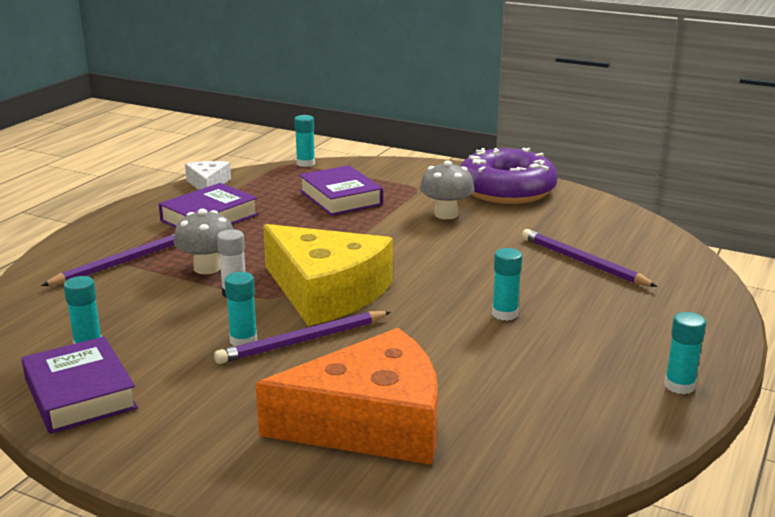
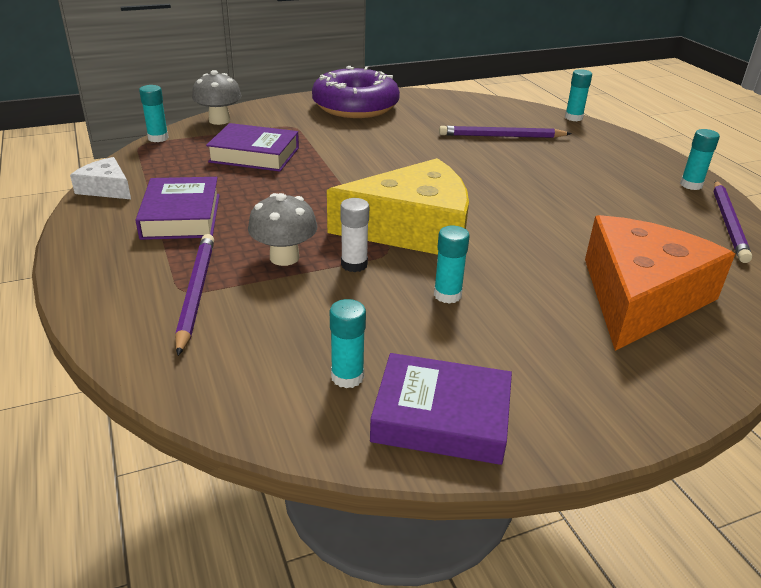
camera: 50 degrees left, 10 degrees up
purple pencil [214,311,391,364] -> purple pencil moved to [713,181,752,263]
grey mushroom [420,161,474,219] -> grey mushroom moved to [192,70,242,125]
turquoise glue stick [492,248,523,321] -> turquoise glue stick moved to [565,69,592,121]

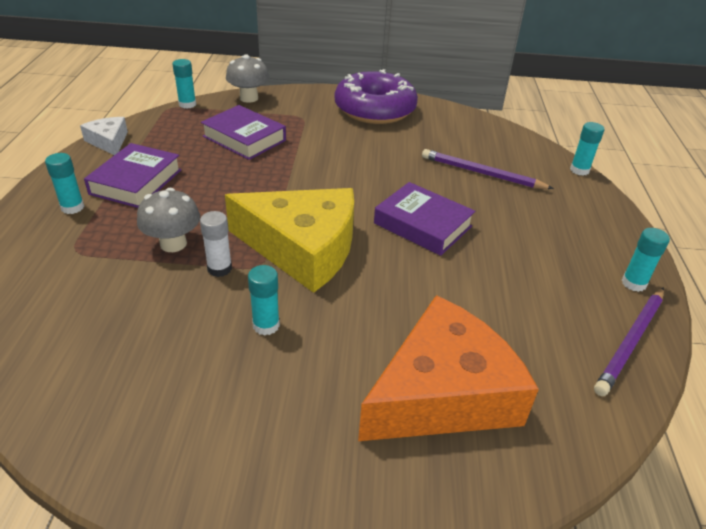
camera: 25 degrees right, 5 degrees up
purple pencil [175,234,214,356] -> none
turquoise glue stick [330,299,366,388] -> turquoise glue stick moved to [45,153,84,214]
purple book [370,353,512,465] -> purple book moved to [374,182,475,256]

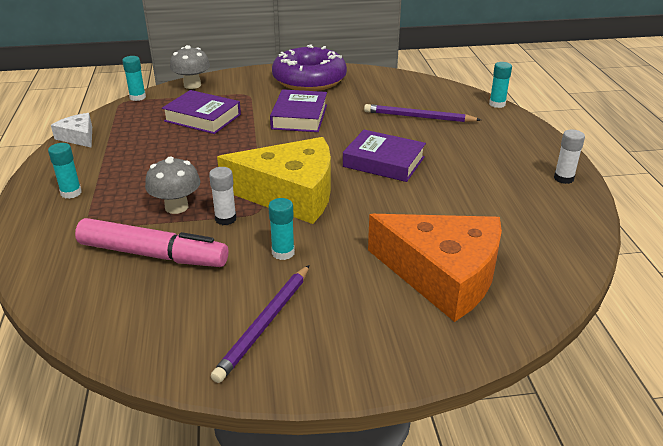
camera: 10 degrees left, 5 degrees down
purple book [84,143,182,208] -> purple book moved to [270,89,327,132]
orange cheese [358,295,539,441] -> orange cheese turned 75 degrees clockwise [368,214,502,322]
purple pencil [594,287,664,396] -> purple pencil moved to [211,265,309,383]
turquoise glue stick [622,228,670,292] -> white glue stick [554,130,585,184]
none -> pink marker [75,218,228,267]

